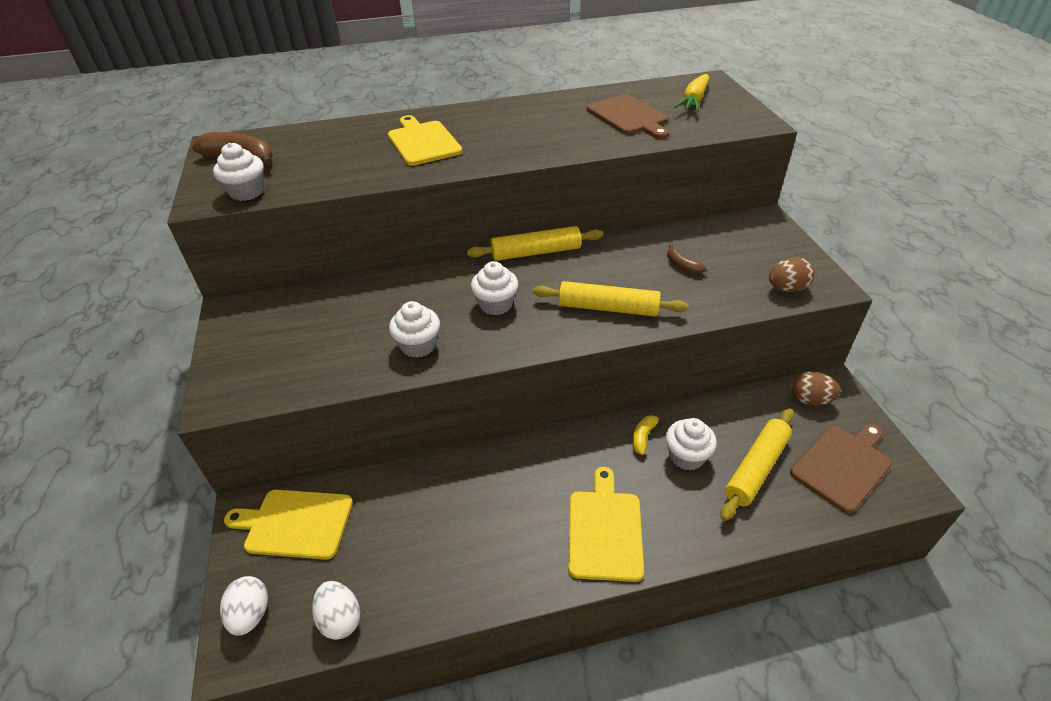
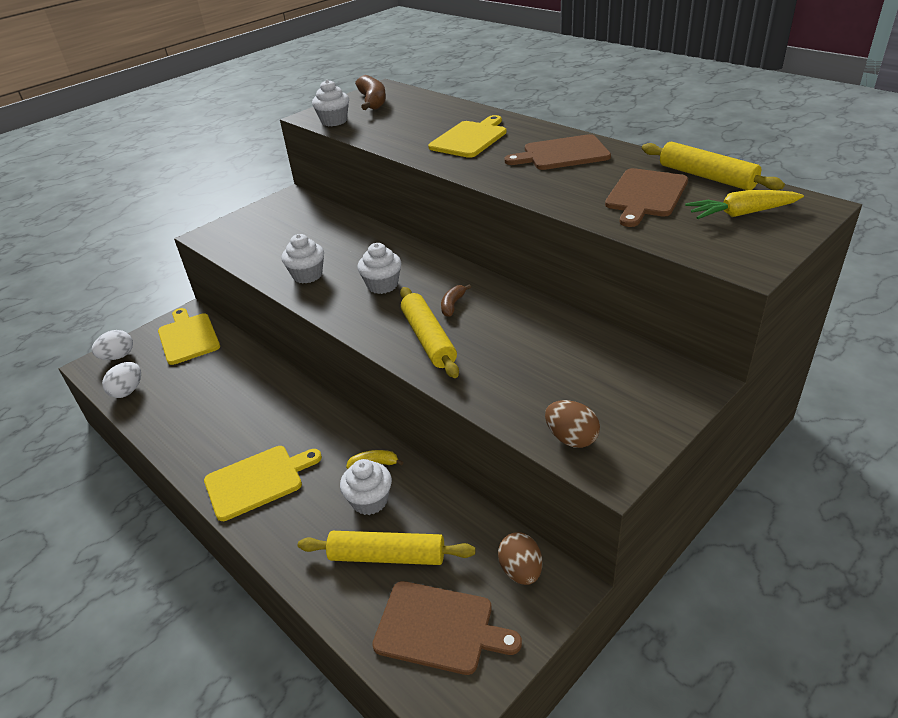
camera: 60 degrees right, 5 degrees down
yellow rolling pin [467,226,603,261] -> yellow rolling pin moved to [642,142,785,190]
brown banana [667,244,707,274] -> brown banana moved to [441,284,471,317]
none -> brown cutting board [505,134,611,170]

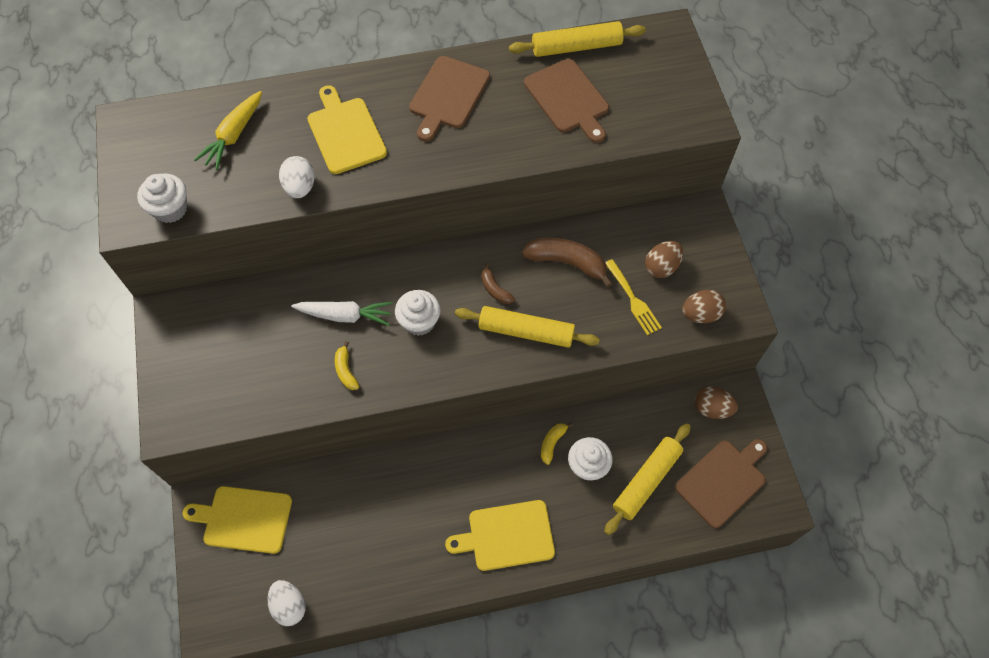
camera: 60 degrees left, 25 degrees up
white egg [92,330,133,360] -> white egg moved to [279,156,315,198]
yellow cutting board [204,446,322,521] -> yellow cutting board turned 105 degrees counterclockwise [445,500,555,571]
white cupcake [282,234,324,283] -> yellow banana [335,341,359,390]
brown banana [355,75,386,110] -> brown banana moved to [522,238,613,288]
yellow carrot [685,190,804,219] -> yellow carrot moved to [194,91,262,170]
none -> white carrot [291,301,393,326]
none -> yellow fork [605,259,662,335]
none -> brown egg [645,241,683,278]

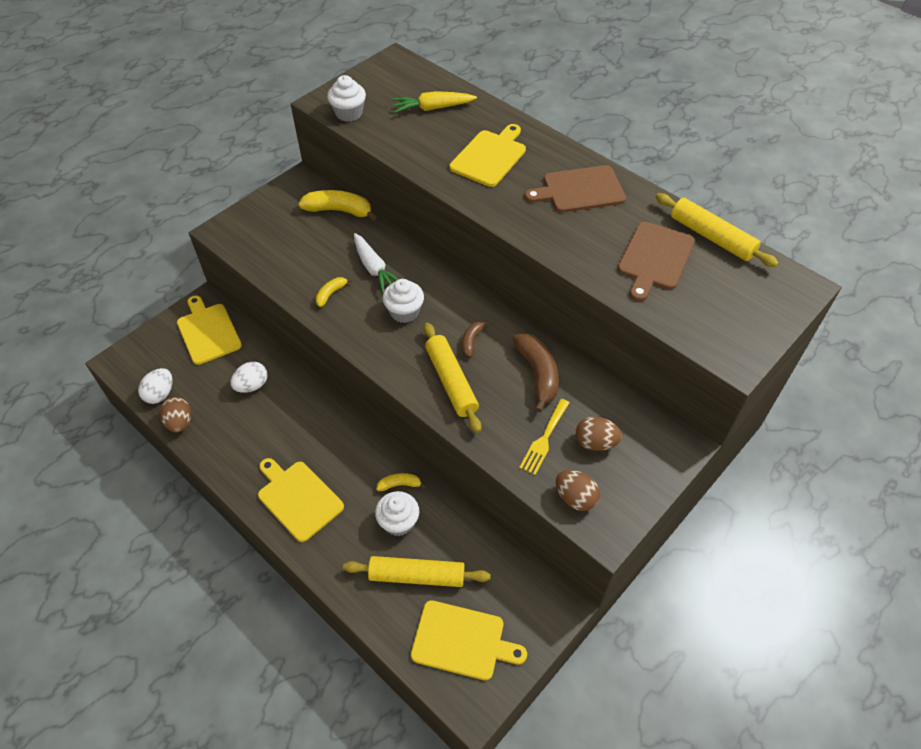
camera: 55 degrees right, 10 degrees down
white egg [279,156,315,198] -> white egg moved to [231,362,268,393]
brown cutting board [675,439,767,528] -> yellow cutting board [411,600,527,681]
brown egg [695,387,738,419] -> brown egg moved to [160,397,191,433]
none -> yellow banana [298,190,377,221]

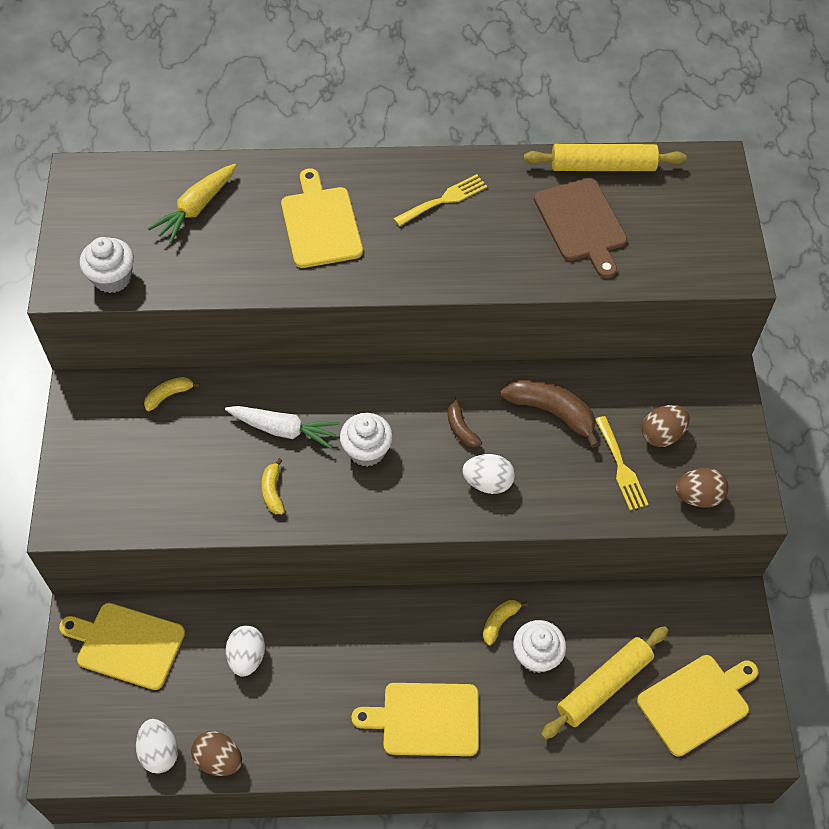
camera: 45 degrees left, 5 degrees up
yellow banana [298,190,377,221] -> yellow banana [144,377,200,411], size x0.53
yellow rolling pin [424,323,481,433] -> white egg [462,454,515,494]
brown cutting board [525,165,626,212] -> yellow fork [393,174,487,226]

